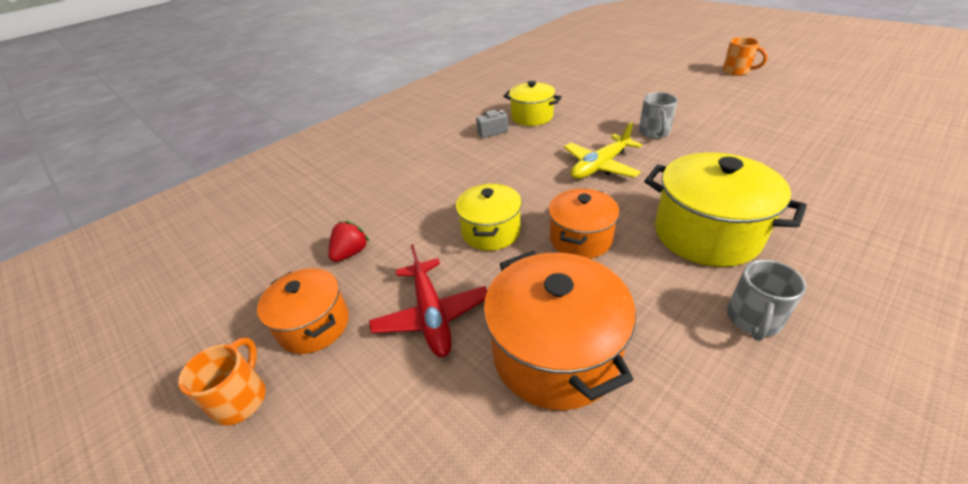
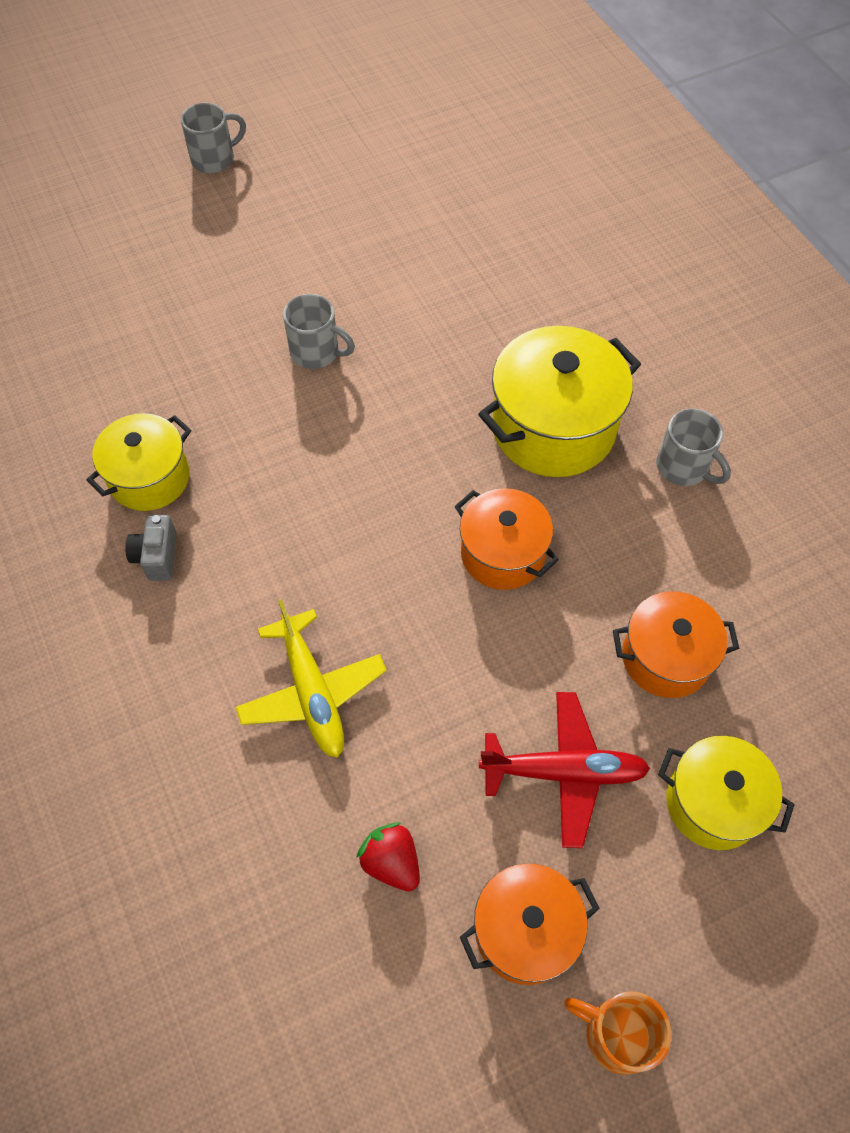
camera: 75 degrees left, 20 degrees up
yellow pot [456,184,522,251] -> yellow pot moved to [658,736,795,850]
orange pot [483,251,636,410] -> orange pot [613,591,739,698], size x0.64
yellow plane [564,122,642,179] -> yellow plane moved to [235,599,387,758]
orange mug [723,37,768,76] -> grey mug [181,103,246,173]

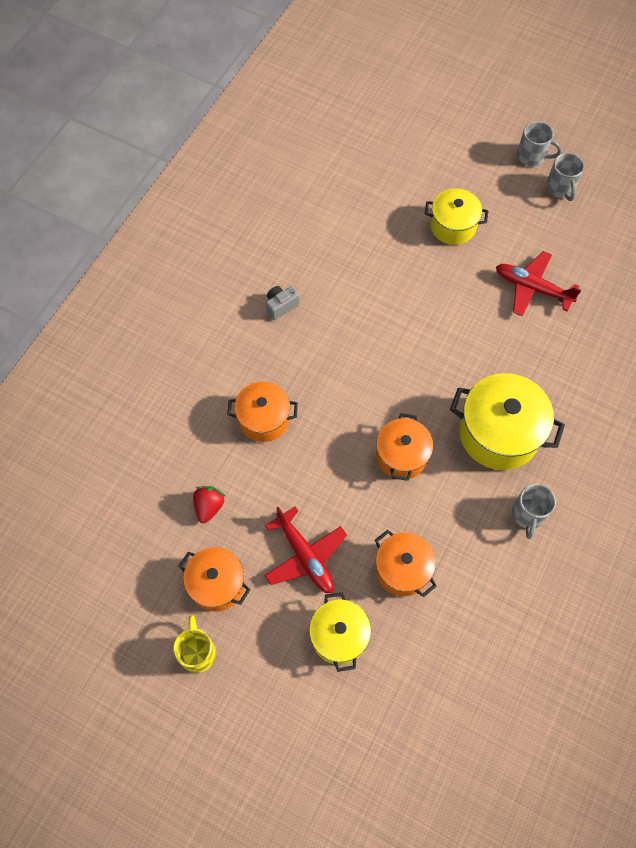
camera: 55 degrees right, 5 degrees up
yellow pot [87,413,191,511] -> yellow pot moved to [424,188,488,245]
yellow plane [235,599,387,758] -> orange pot [227,381,298,442]
grey mug [283,294,355,369] -> grey mug moved to [546,153,584,201]
orange mug [564,991,671,1075] -> yellow mug [173,615,216,673]
none -> red plane [496,251,581,317]

